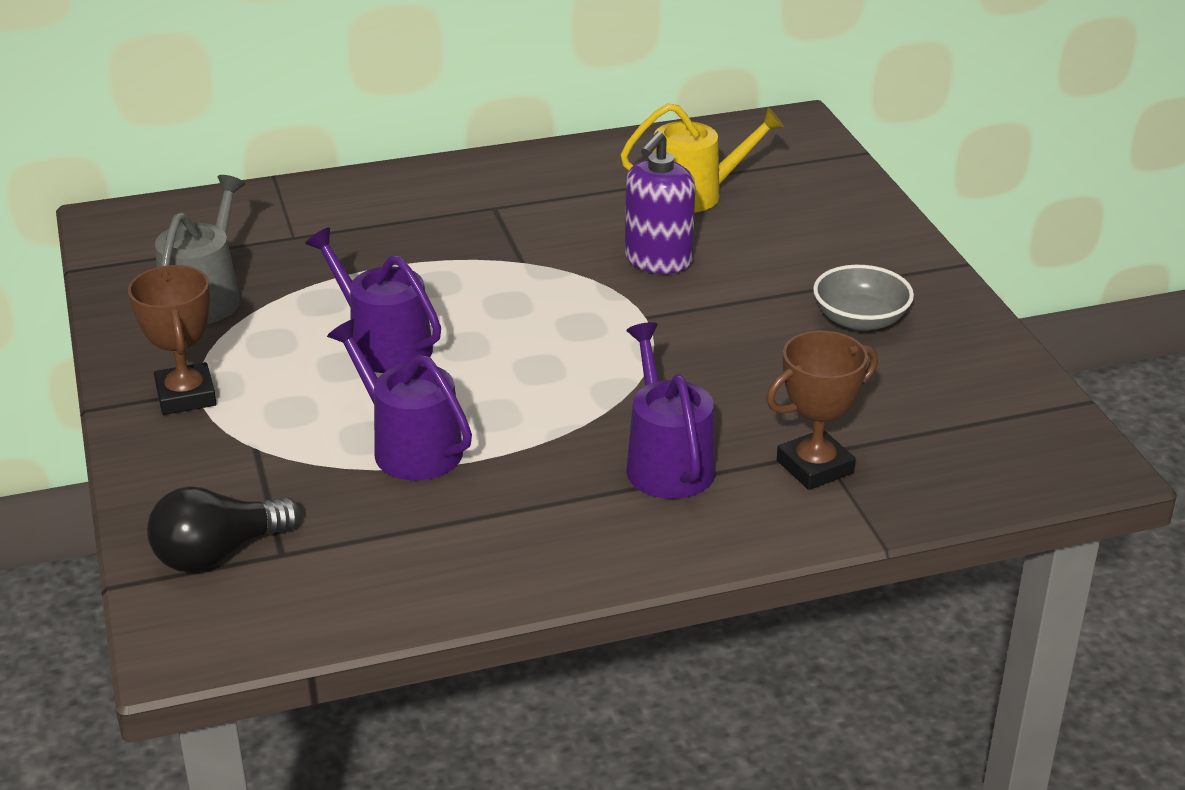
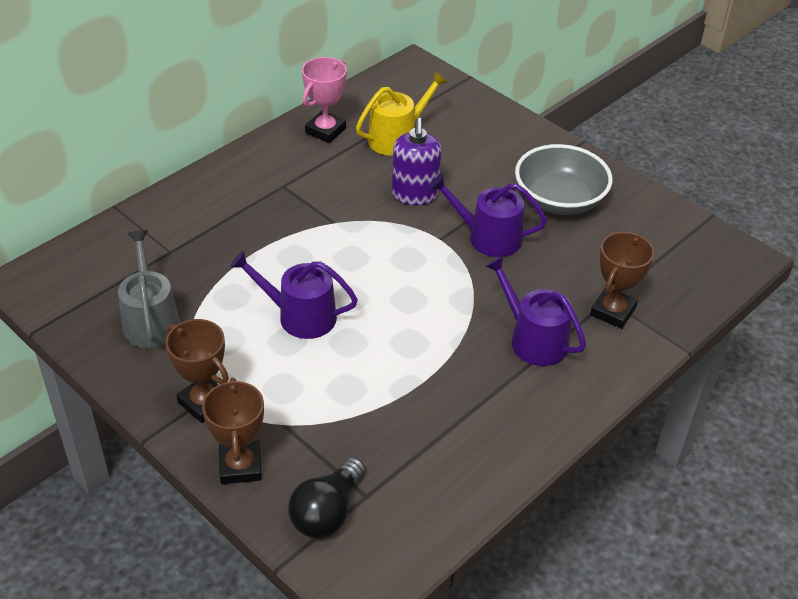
camera: 30 degrees left, 10 degrees up
purple watering can [327,319,472,480] -> purple watering can moved to [429,174,547,257]
grey bowl [813,265,914,331] -> grey bowl [515,144,613,215], size x1.53
none -> brown trophy [202,378,264,484]
none -> pink trophy [302,57,347,143]

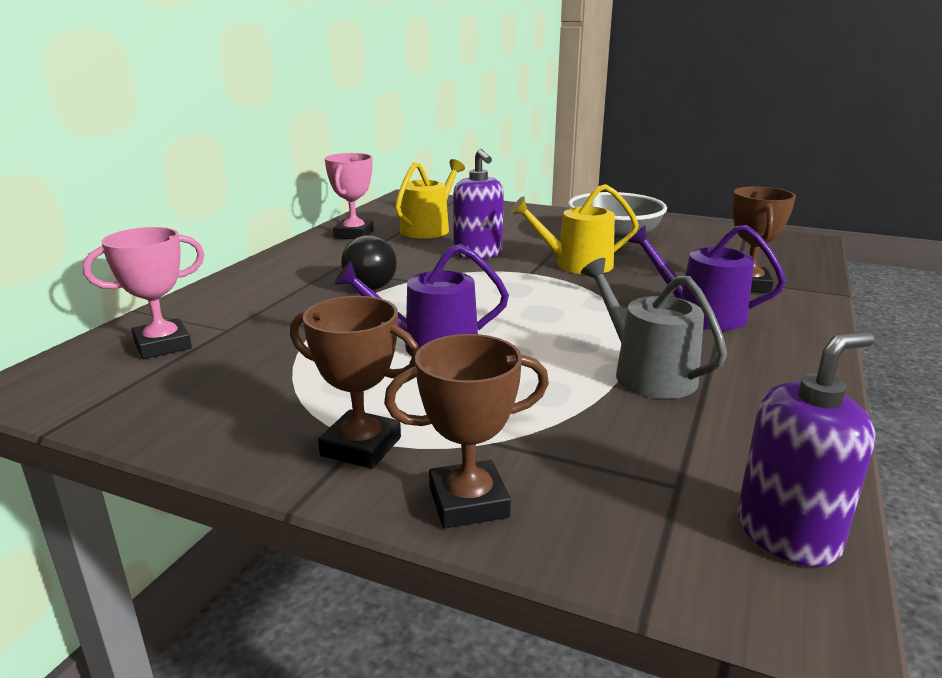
camera: 20 degrees left, 20 degrees down
grey watering can [118,230,180,348] -> grey watering can moved to [581,258,727,399]
brown trophy [202,378,264,484] -> brown trophy turned 75 degrees counterclockwise [384,334,549,528]
black light bulb [288,457,365,538] -> black light bulb moved to [341,235,397,290]
purple watering can [429,174,547,257] -> yellow watering can [510,184,639,274]
none -> pink trophy [83,227,204,359]
none -> purple soap dispenser [737,331,876,567]

